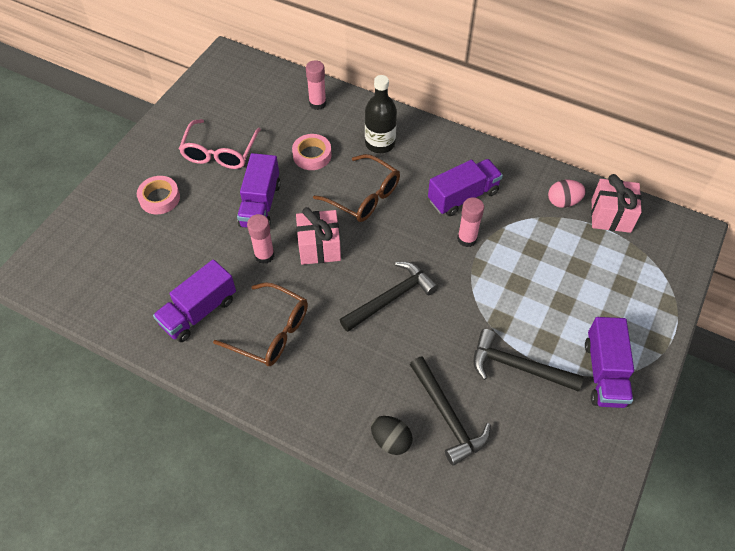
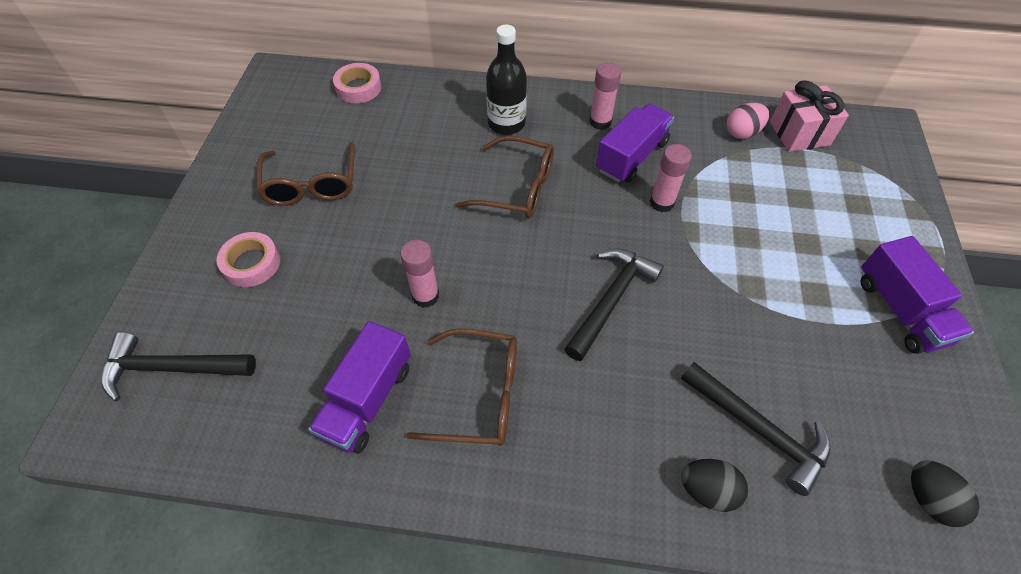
camera: 20 degrees left, 0 degrees up
pink glasses [179,119,261,169] -> brown glasses [256,142,355,206]
purple truck [237,153,281,228] -> none
pink tape [292,134,332,170] -> pink tape moved to [333,63,382,103]
pink gift [296,207,341,265] -> none
pink glue stick [306,60,326,110] -> pink glue stick moved to [589,62,621,130]
black hammer [473,329,584,392] -> black hammer moved to [102,332,256,401]
none -> black egg [911,460,980,527]

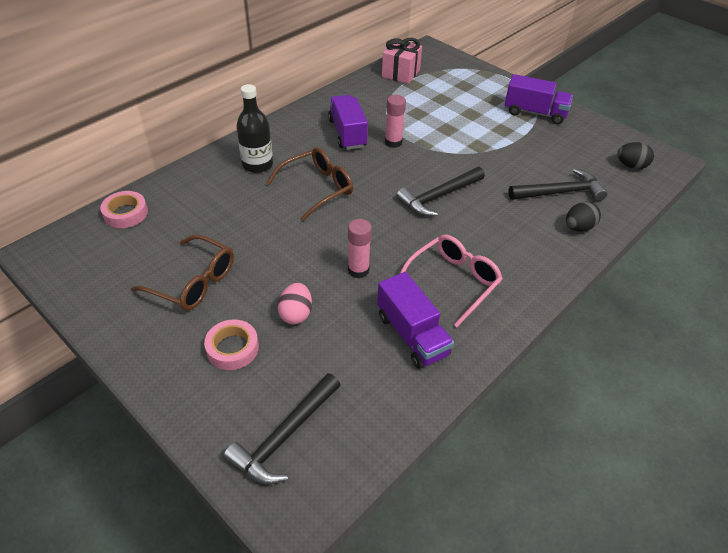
camera: 55 degrees left, 10 degrees down
brown glasses [406,328,517,446] -> pink glasses [400,234,503,327]
black hammer [565,248,664,361] -> black hammer turned 105 degrees counterclockwise [396,167,485,216]
pink glue stick [589,62,621,130] -> none
pink egg [727,103,769,139] -> pink egg moved to [278,283,312,324]

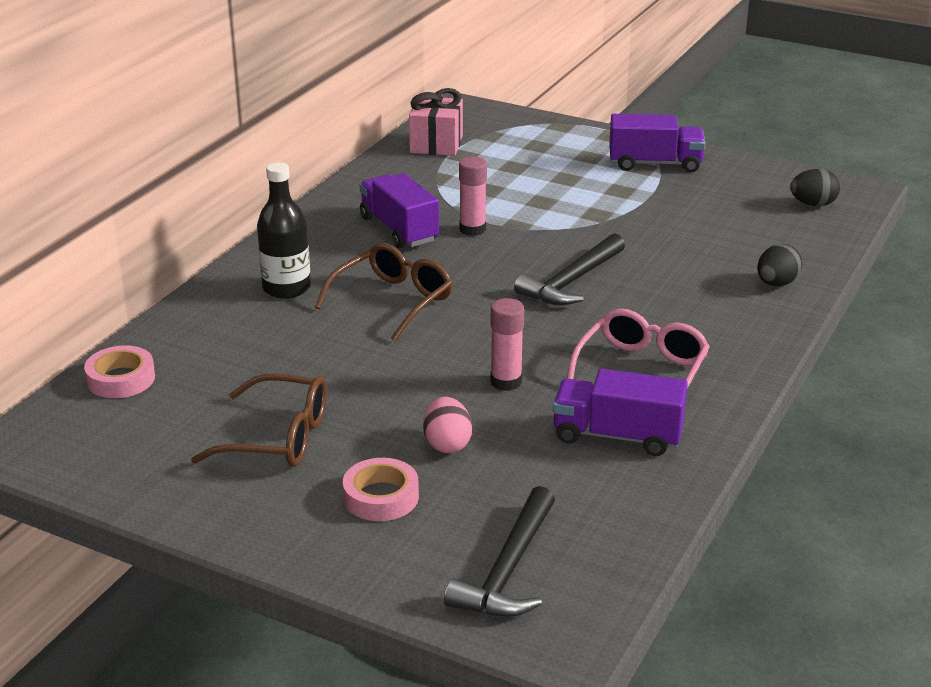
camera: 15 degrees left, 15 degrees down
purple truck [377,272,454,369] -> purple truck turned 150 degrees clockwise [553,369,688,456]
black hammer [508,169,607,201] -> none

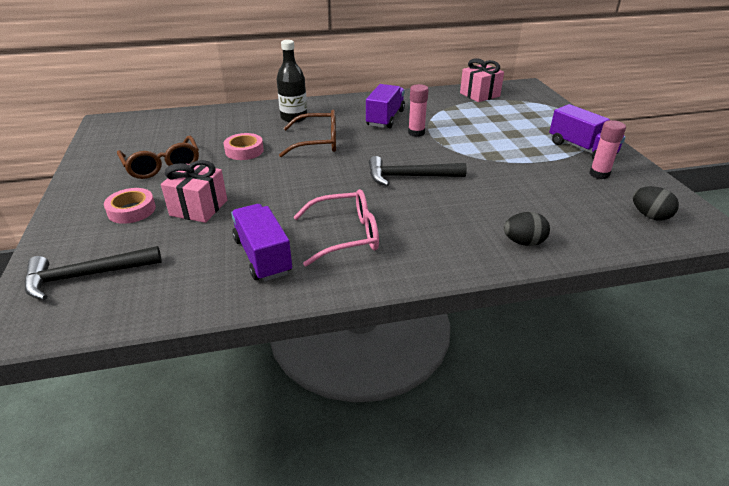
camera: 50 degrees right, 5 degrees up
pink tape [84,345,155,398] -> pink tape moved to [224,133,264,160]
pink egg [423,397,472,453] -> pink gift [161,160,227,223]
pink glue stick [490,298,524,391] -> pink glue stick moved to [589,120,626,179]

